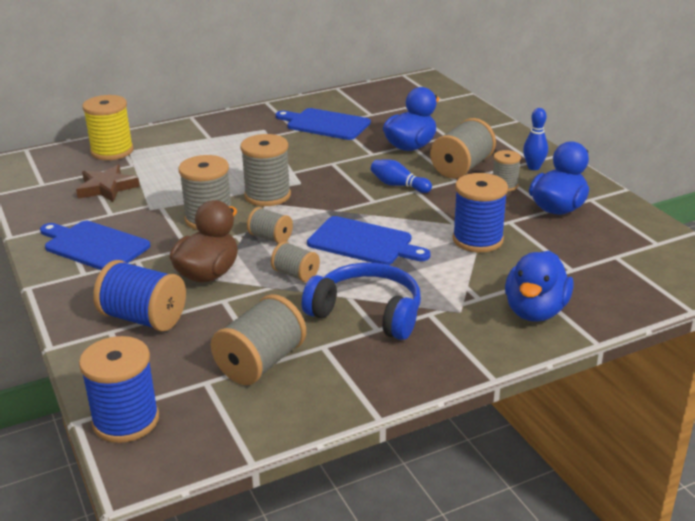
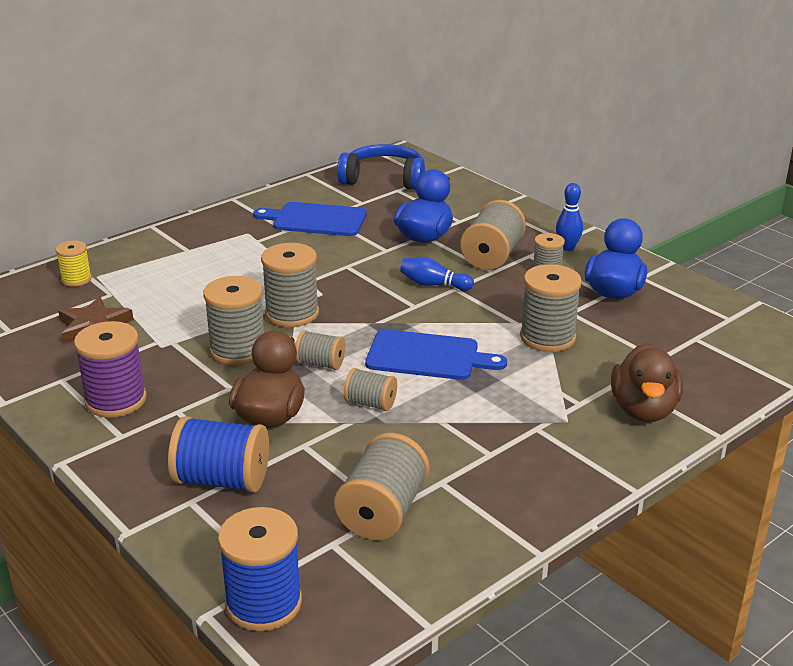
camera: 15 degrees left, 0 degrees up
blue cutting board [40,221,150,270] -> purple spool [74,321,147,418]
yellow spool [82,95,134,160] -> yellow spool [56,241,92,287], size x0.58
blue headphones [302,263,421,340] -> blue headphones moved to [337,144,425,190]
blue spool [453,173,508,253] -> grey spool [520,264,582,352]
blue duck [505,251,574,322] -> brown duck [611,343,683,422]

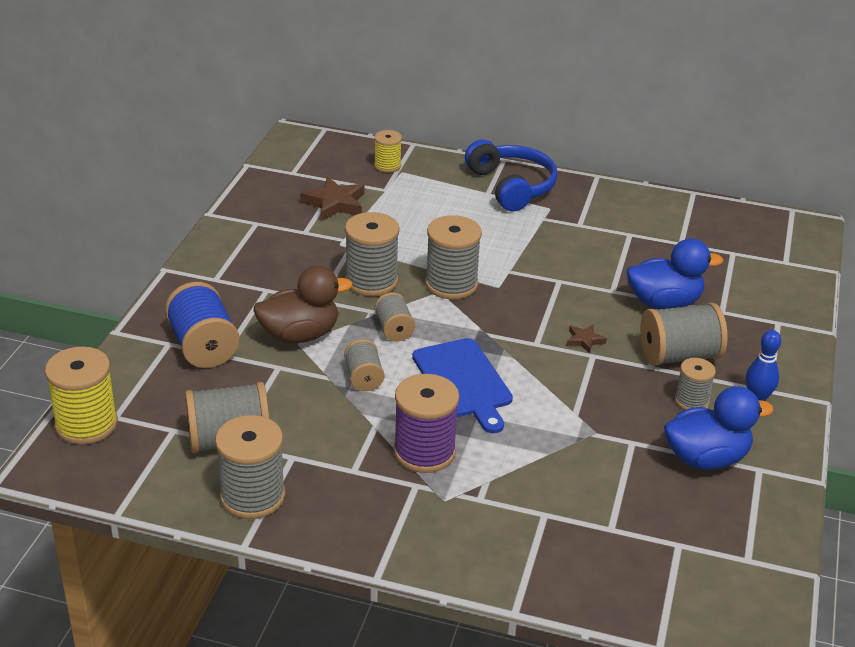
camera: 55 degrees right, 5 degrees up
purple spool [74,321,147,418] -> purple spool moved to [394,374,459,473]
blue spool [218,507,302,631] -> yellow spool [45,346,118,445]
blue cutting board [253,202,367,236] -> none
blue headphones [337,144,425,190] -> blue headphones moved to [465,139,558,212]
blue bowling pin [400,257,474,291] -> brown star [567,324,607,354]
grey spool [520,264,582,352] -> grey spool moved to [215,415,285,519]
brown duck [611,343,683,422] -> none

